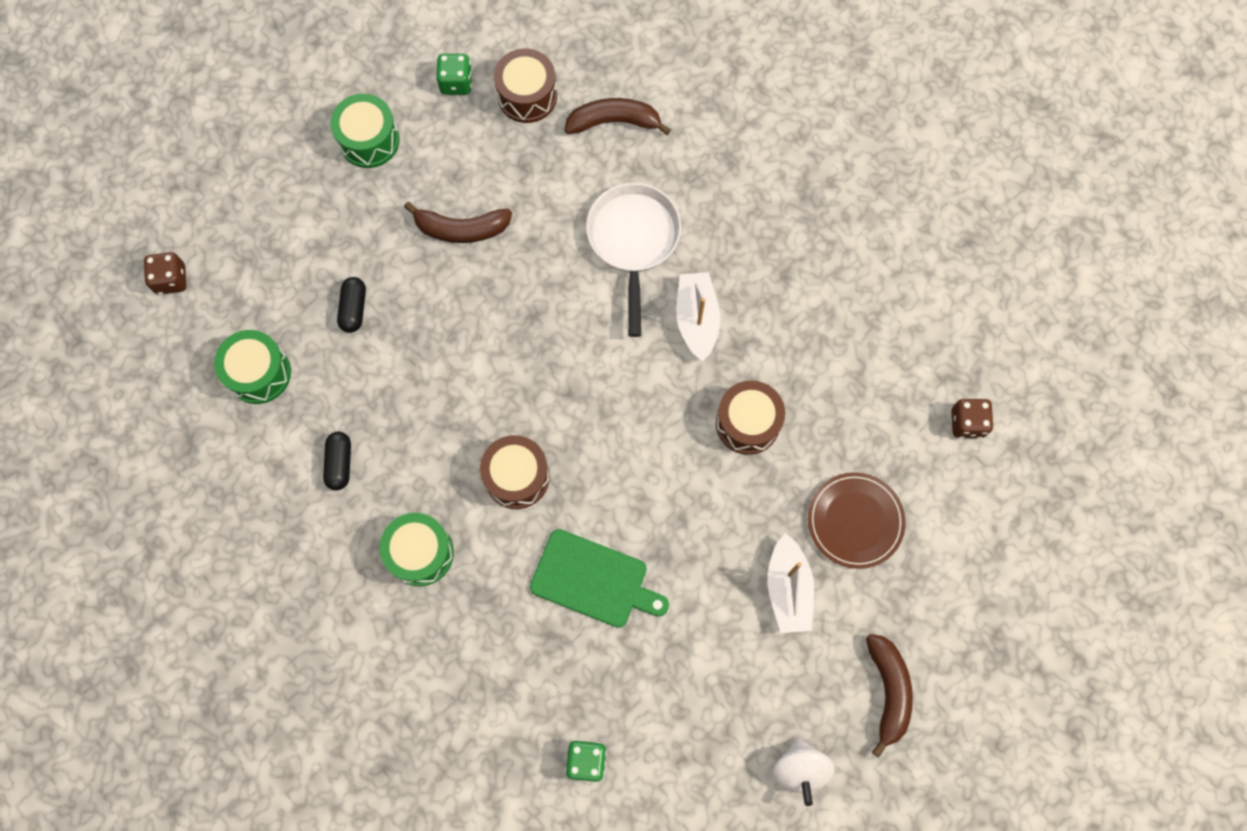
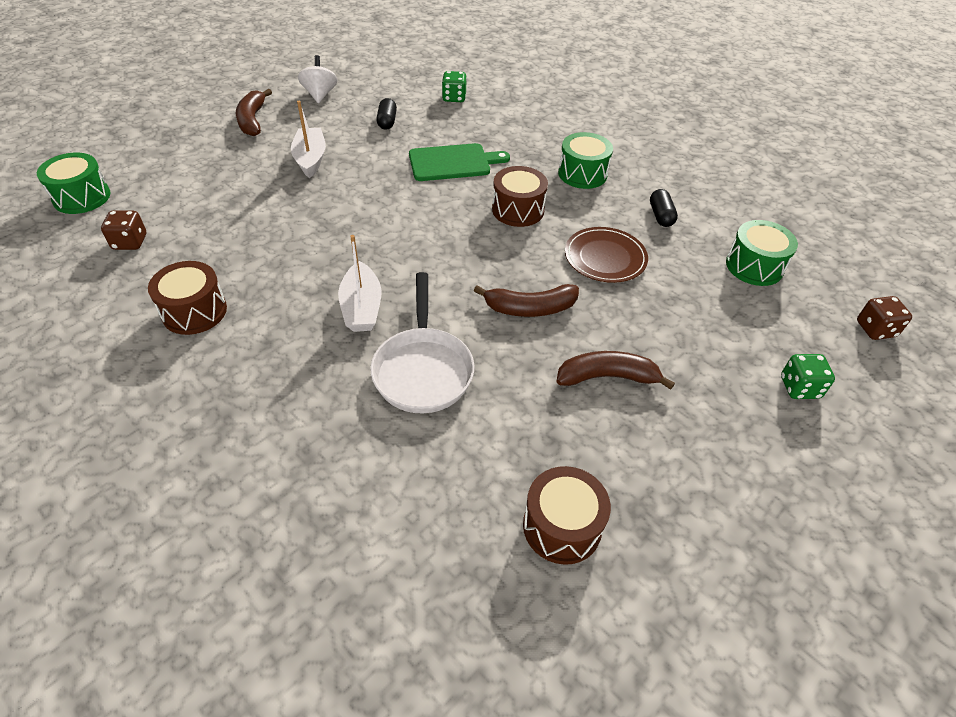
camera: 175 degrees right, 25 degrees down
green drum [330,94,400,168] -> green drum moved to [37,153,111,214]
black capsule [337,277,366,333] -> black capsule moved to [376,98,397,130]
green dice [436,54,472,95] -> green dice moved to [781,354,835,399]
green cutting board [530,529,669,628] -> green cutting board turned 150 degrees clockwise [409,143,510,181]
brown banana [565,98,671,135] -> brown banana moved to [474,284,579,317]
brown drum [716,381,785,455] -> brown drum moved to [148,261,227,335]
brown plate [808,472,906,569] -> brown plate moved to [565,227,648,283]

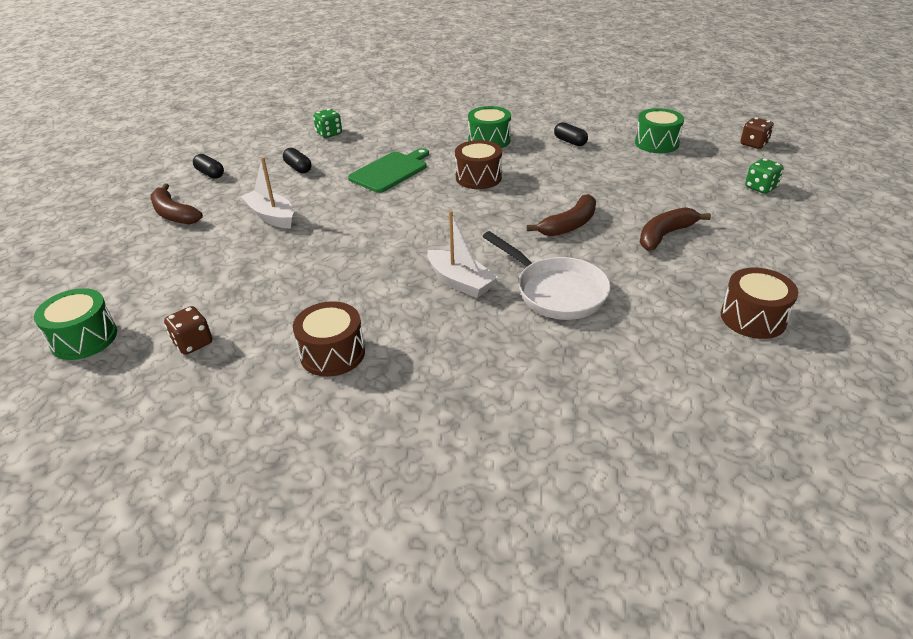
camera: 35 degrees left, 10 degrees down
white spinning top [298,55,338,104] -> black capsule [193,154,224,179]
brown plate [565,227,648,283] -> none

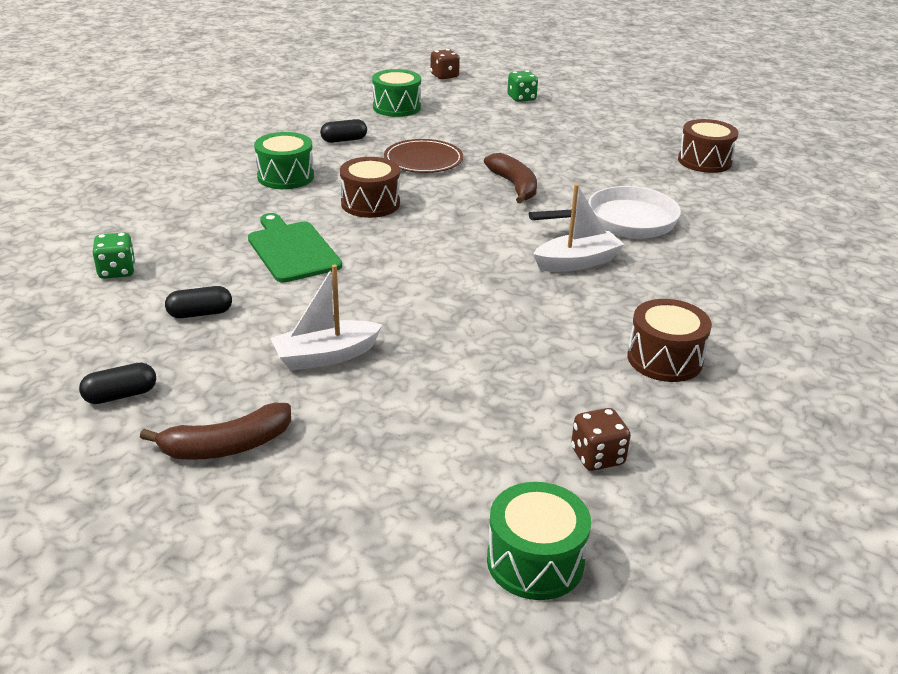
camera: 70 degrees left, 5 degrees down
brown banana [640,207,711,250] -> none
none -> brown plate [384,139,463,173]

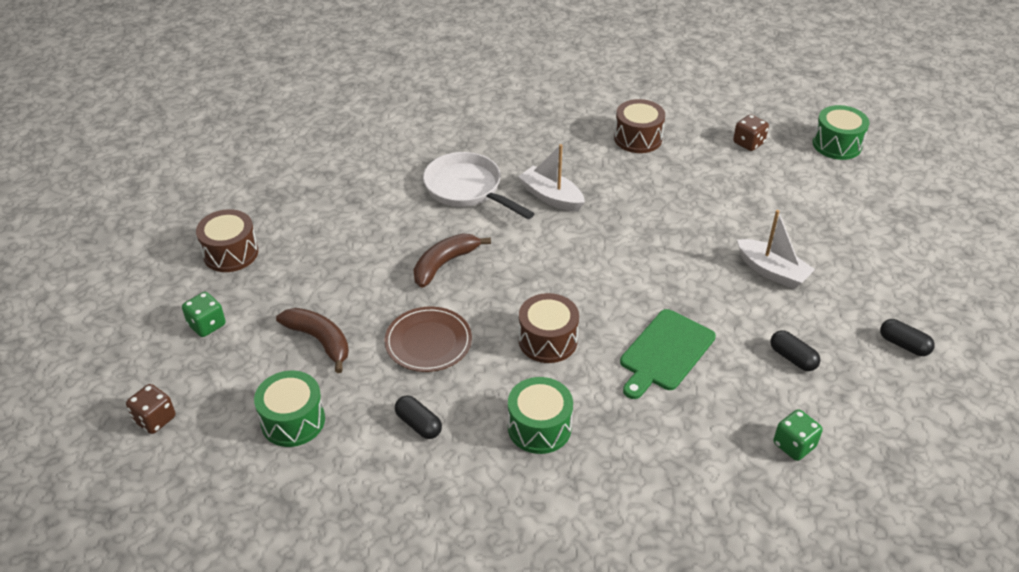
camera: 115 degrees left, 10 degrees up
brown banana [140,403,291,460] -> brown banana moved to [276,308,349,373]
brown drum [678,119,738,173] -> brown drum moved to [196,209,258,272]

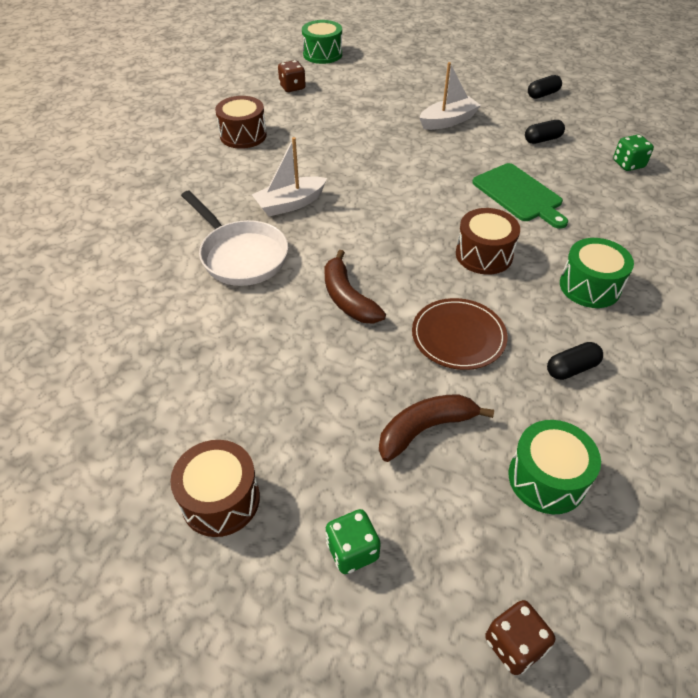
camera: 70 degrees left, 5 degrees up
white pan [423,152,535,219] -> white pan turned 105 degrees counterclockwise [181,191,288,286]

